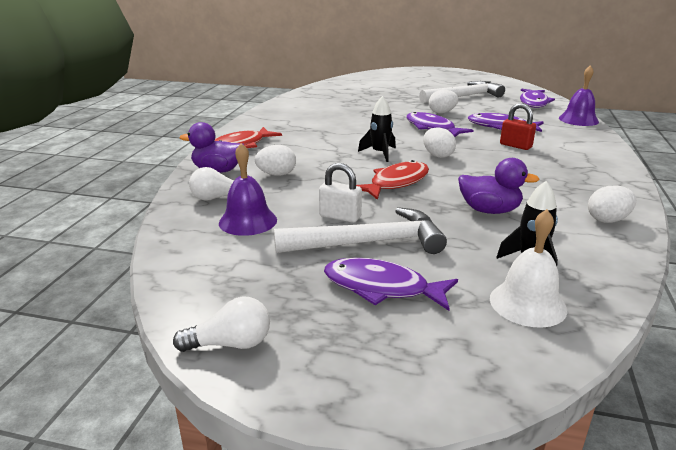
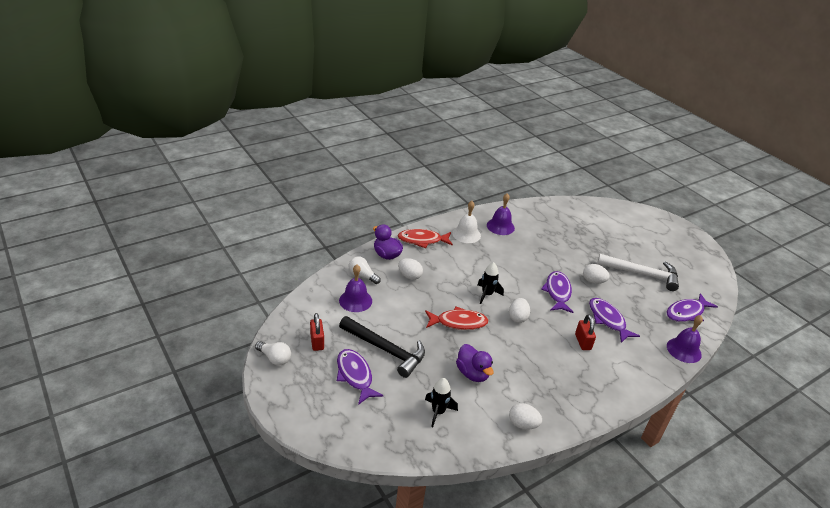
camera: 40 degrees right, 10 degrees up
white hammer [274,207,447,254] -> black hammer [339,316,425,378]
white padlock [319,163,362,223] -> none
white bell [490,209,567,328] -> white bell moved to [452,201,481,243]
none -> red padlock [310,313,324,351]
none -> purple bell [487,193,515,235]

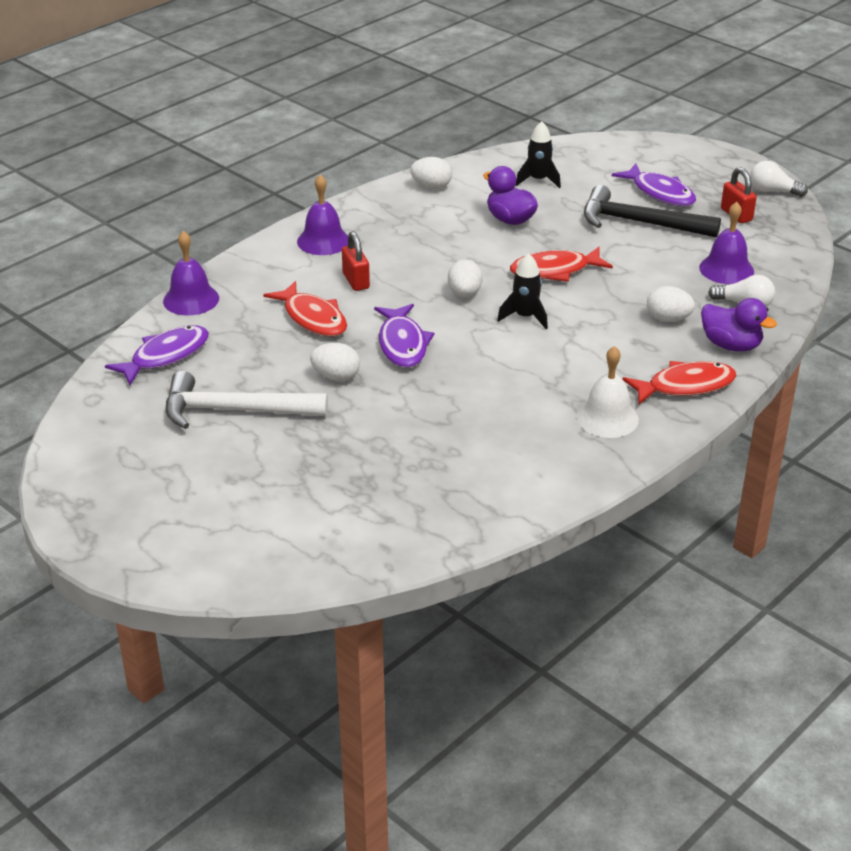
camera: 170 degrees right, 0 degrees up
purple bell [487,193,515,235] -> purple bell moved to [297,174,348,255]
purple fish [589,298,640,343] -> red fish [263,281,347,337]

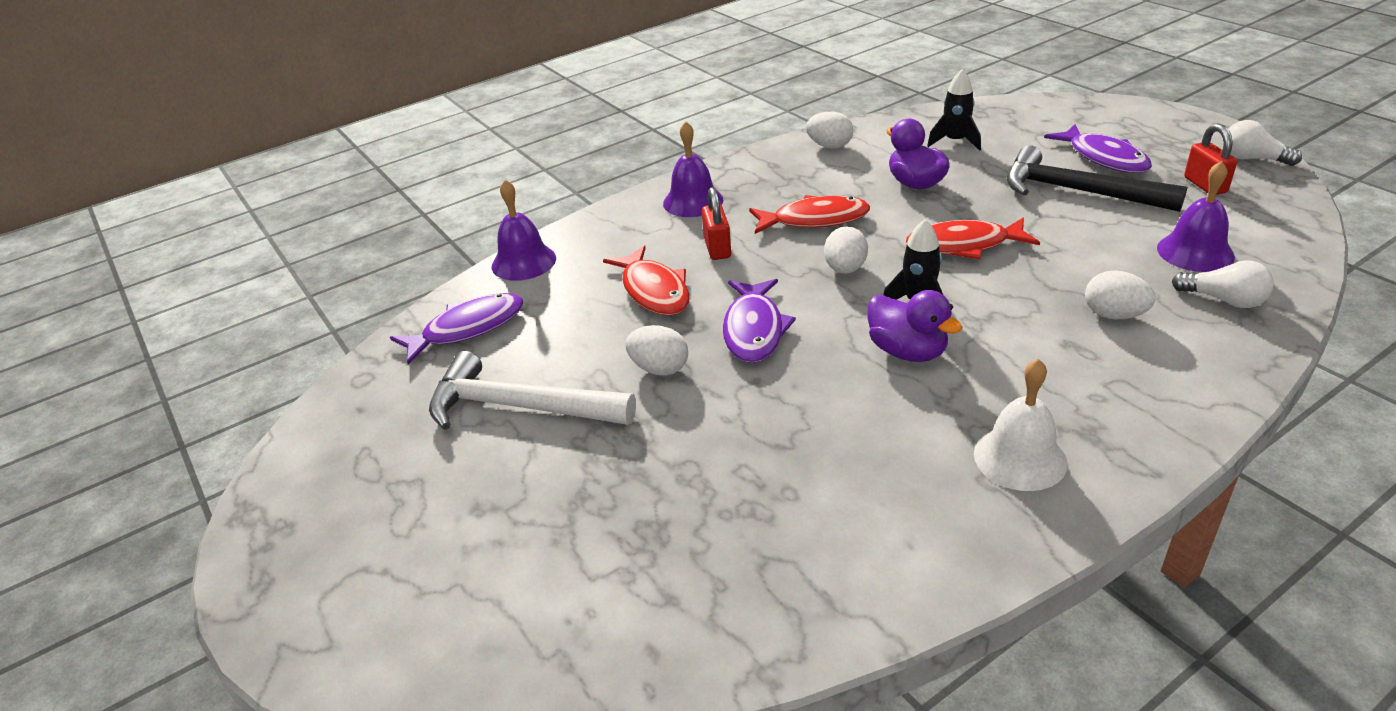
camera: 15 degrees right, 0 degrees up
red fish [622,361,737,404] -> red fish moved to [749,195,870,234]
purple duck [701,298,777,352] -> purple duck moved to [867,290,962,362]

